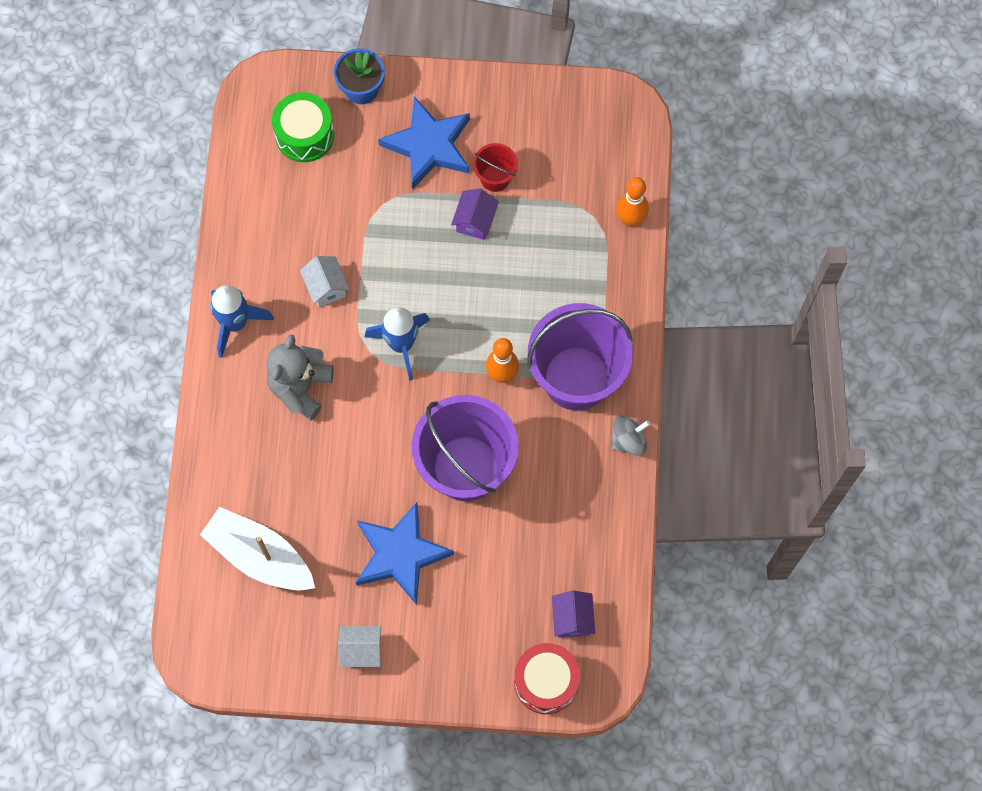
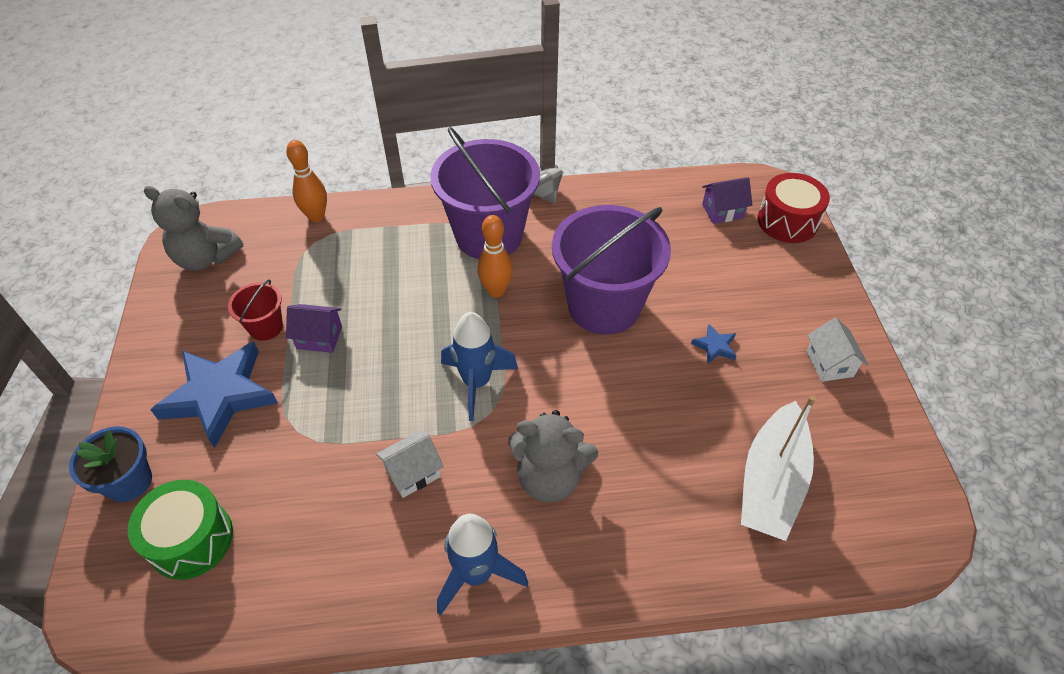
camera: 100 degrees left, 20 degrees down
blue star [356,502,454,605] -> blue star [691,324,736,364], size x0.42
none -> grey teddy bear [144,186,243,271]

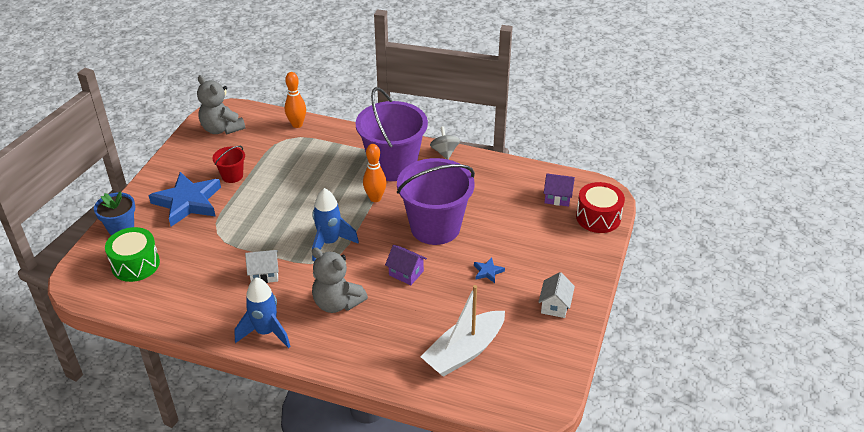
camera: 25 degrees right, 10 degrees down
purple house [286,304,342,353] -> purple house moved to [385,245,427,285]

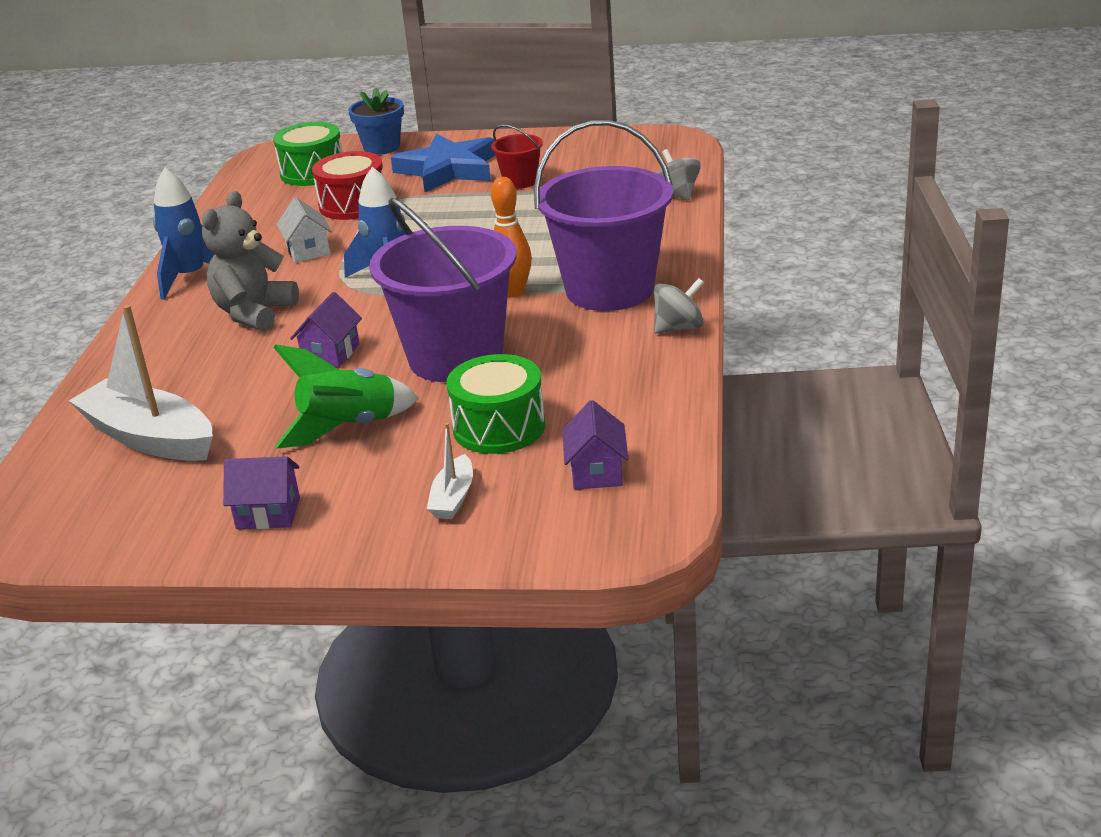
camera: 80 degrees right, 10 degrees down
grey teddy bear [197,75,245,135] -> none
orange bowling pin [285,72,306,128] -> grey spinning top [657,149,701,200]
blue star [474,258,505,283] -> green rocket [273,344,418,449]
white house [538,272,575,318] -> purple house [223,456,300,529]
red drum [576,182,625,233] -> red drum moved to [312,151,383,220]
none -> white boat [427,423,473,519]
none -> green drum [446,354,545,454]

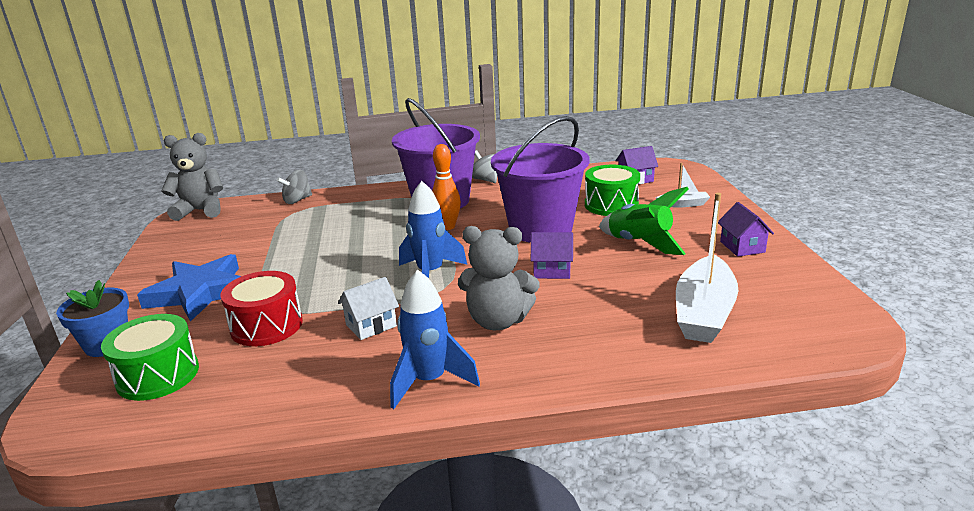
camera: 105 degrees left, 5 degrees down
red bucket [491,125,543,189] -> none
none -> grey teddy bear [161,133,223,221]

